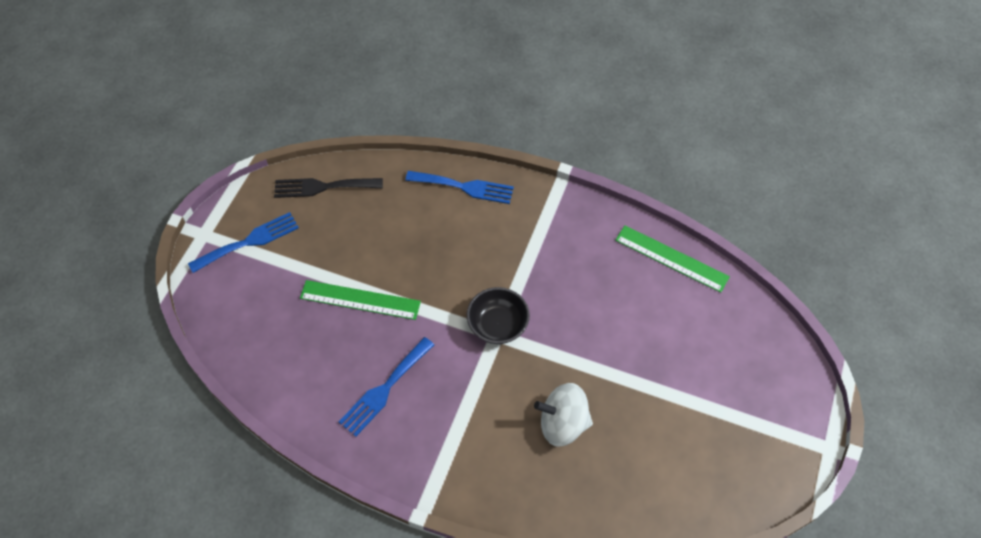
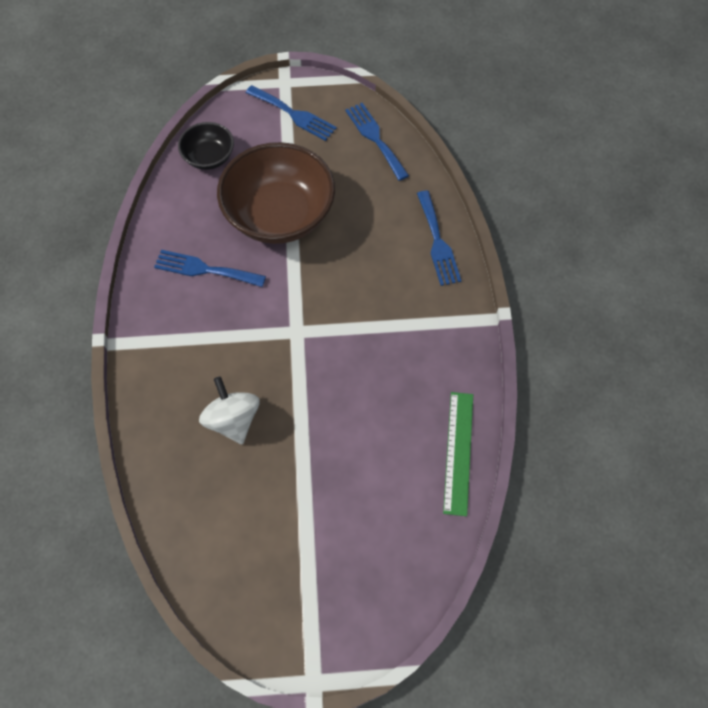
camera: 65 degrees right, 5 degrees up
black fork [274,178,383,198] -> blue fork [345,103,409,181]
green ruler [300,280,421,320] -> brown bowl [217,142,335,244]
black bowl [467,287,530,344] -> black bowl moved to [178,122,234,170]

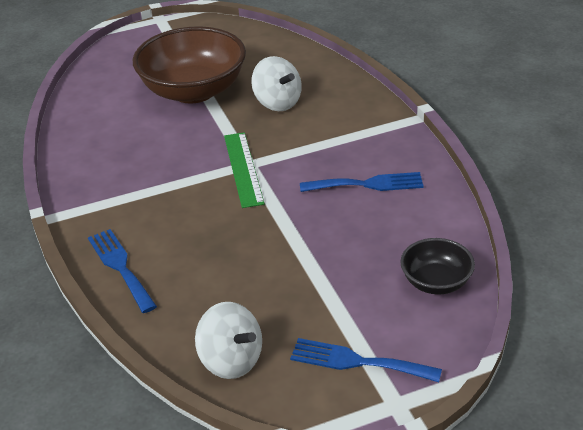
camera: 165 degrees right, 25 degrees down
brown bowl [217,142,335,244] -> brown bowl moved to [133,26,246,103]
blue fork [345,103,409,181] -> white spinning top [195,302,262,379]
green ruler [443,392,473,516] -> green ruler moved to [224,132,265,208]

